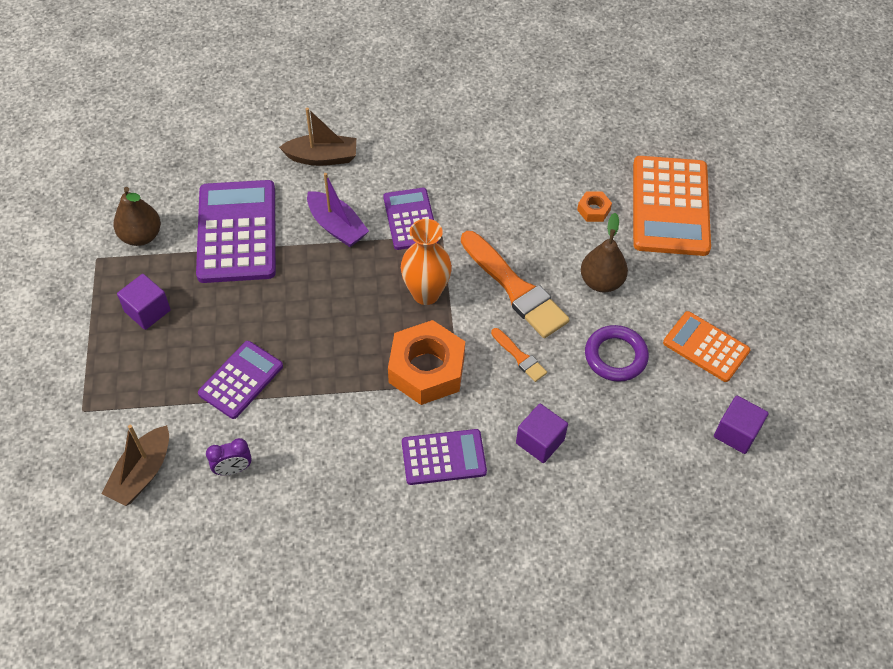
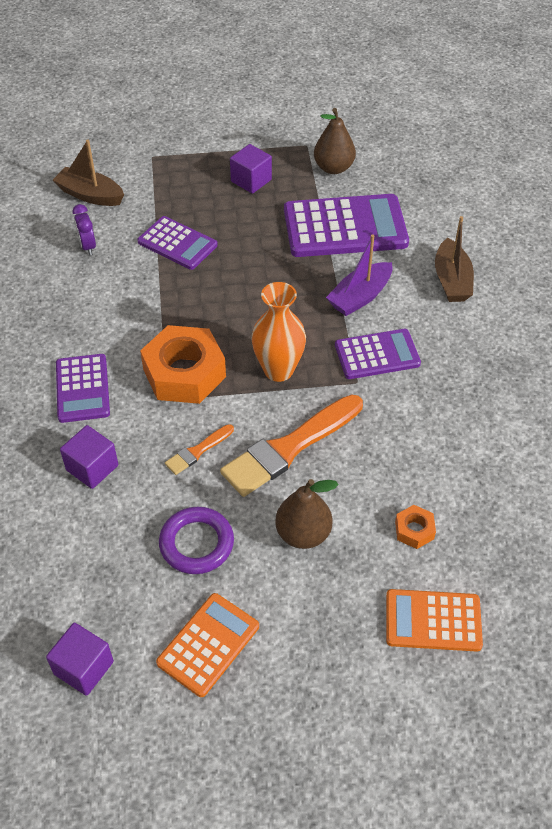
camera: 90 degrees right, 5 degrees down
orange calculator [633,156,711,256] -> orange calculator [386,589,483,652], size x0.59

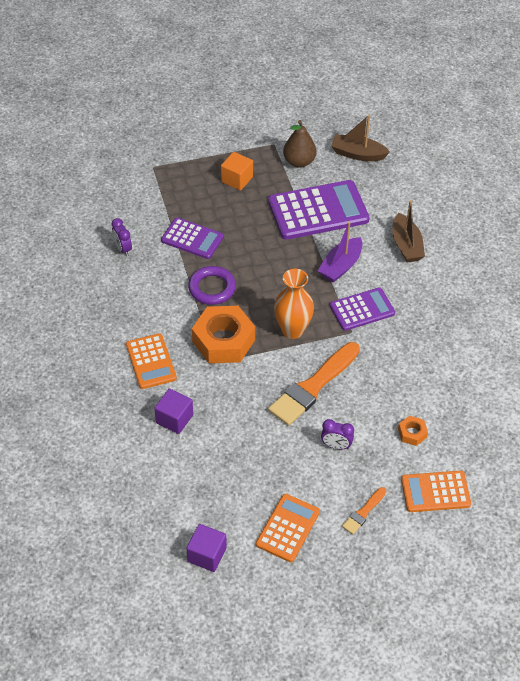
camera: 10 degrees left, 0 degrees up
brown boat [53,140,124,206] -> brown boat moved to [331,115,390,161]
purple calculator [56,354,110,423] -> orange calculator [126,333,177,389]
purple ring [159,507,234,574] -> purple ring moved to [188,266,236,305]
orange brush [165,424,234,475] -> orange brush moved to [342,487,386,534]
purple cube [230,144,272,194] -> orange cube [221,152,253,191]
brown pear [275,479,339,549] -> purple clock [321,419,354,449]

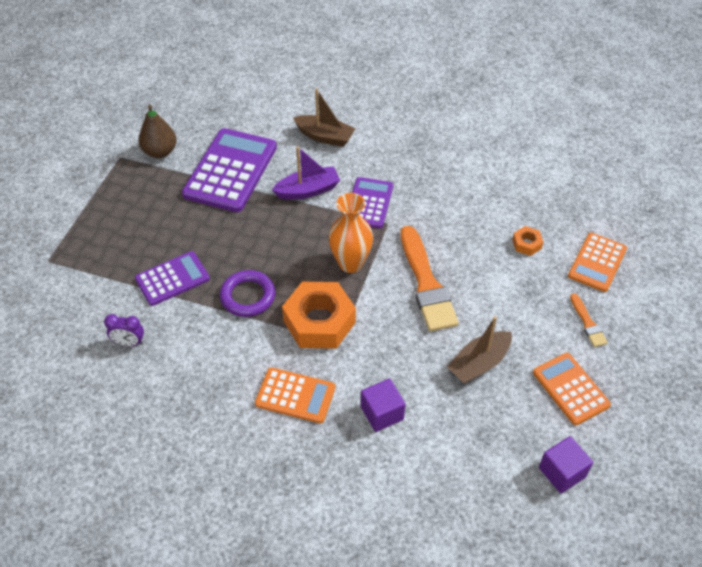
camera: 55 degrees left, 0 degrees up
orange cube [221,152,253,191] -> none
purple boat [318,222,363,283] -> purple boat turned 90 degrees counterclockwise [272,146,340,200]
purple clock [321,419,354,449] -> none
brown boat [331,115,390,161] -> brown boat moved to [447,316,512,384]

